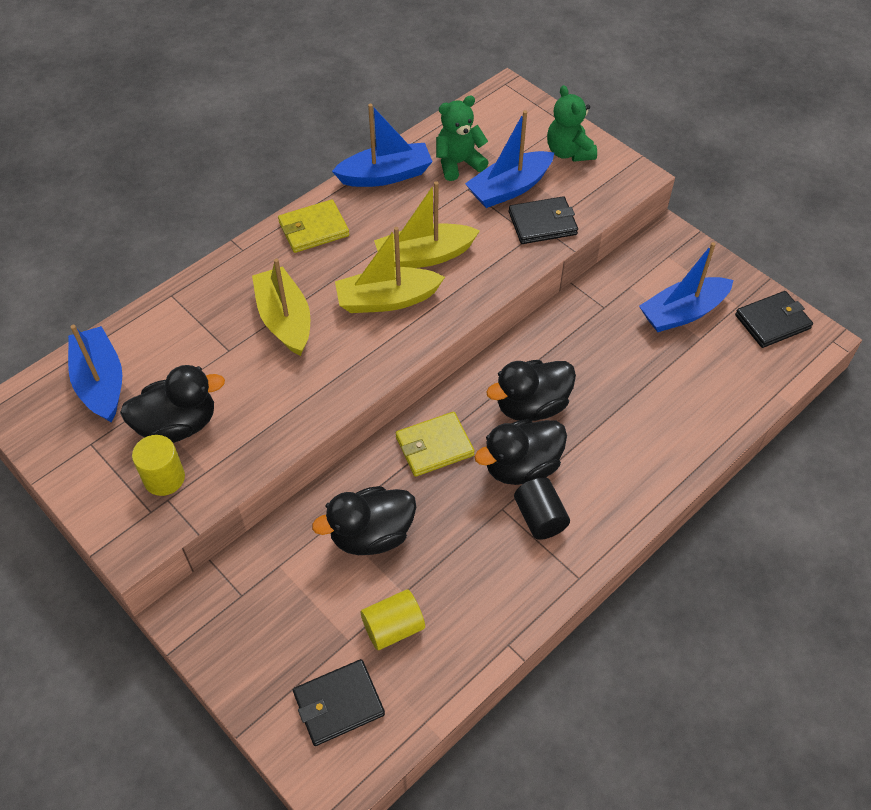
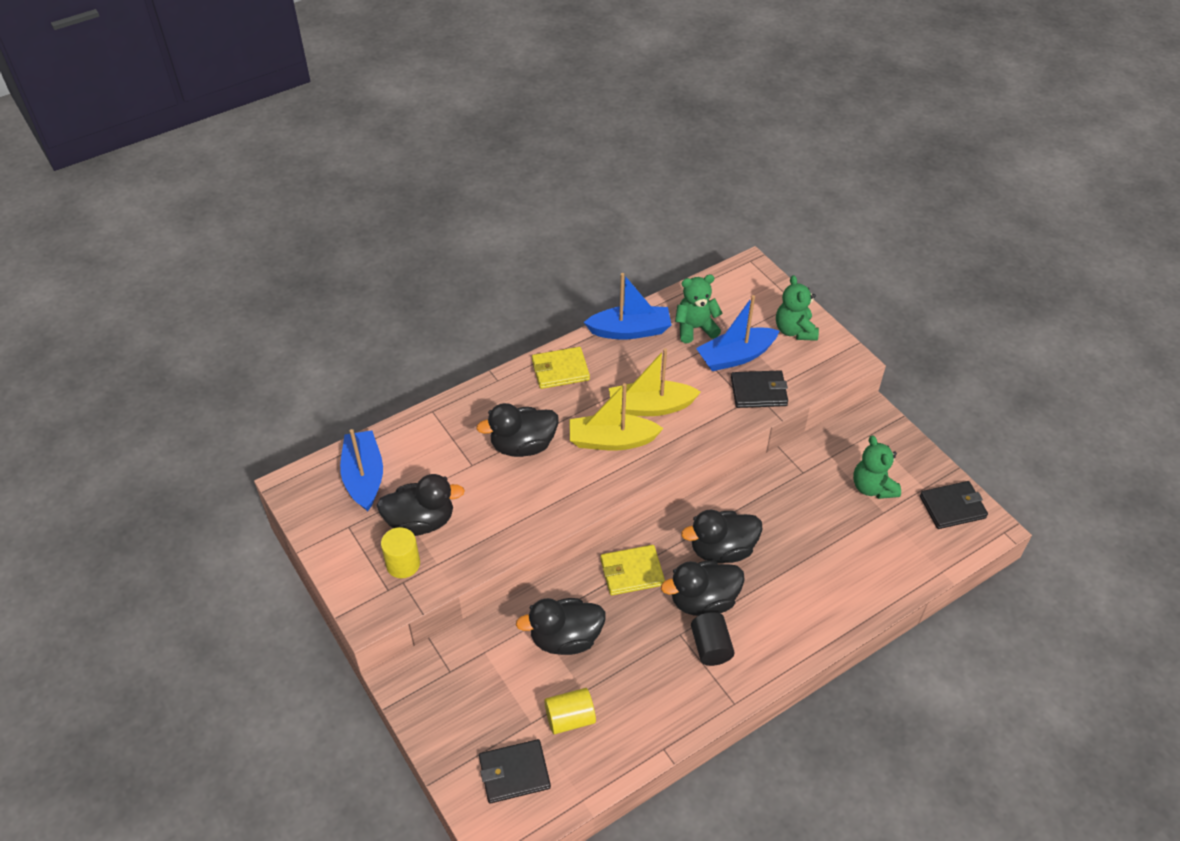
camera: 10 degrees right, 5 degrees down
yellow boat [252,258,310,356] -> black duck [477,403,559,457]
blue boat [639,242,733,332] -> green teddy bear [853,435,901,499]

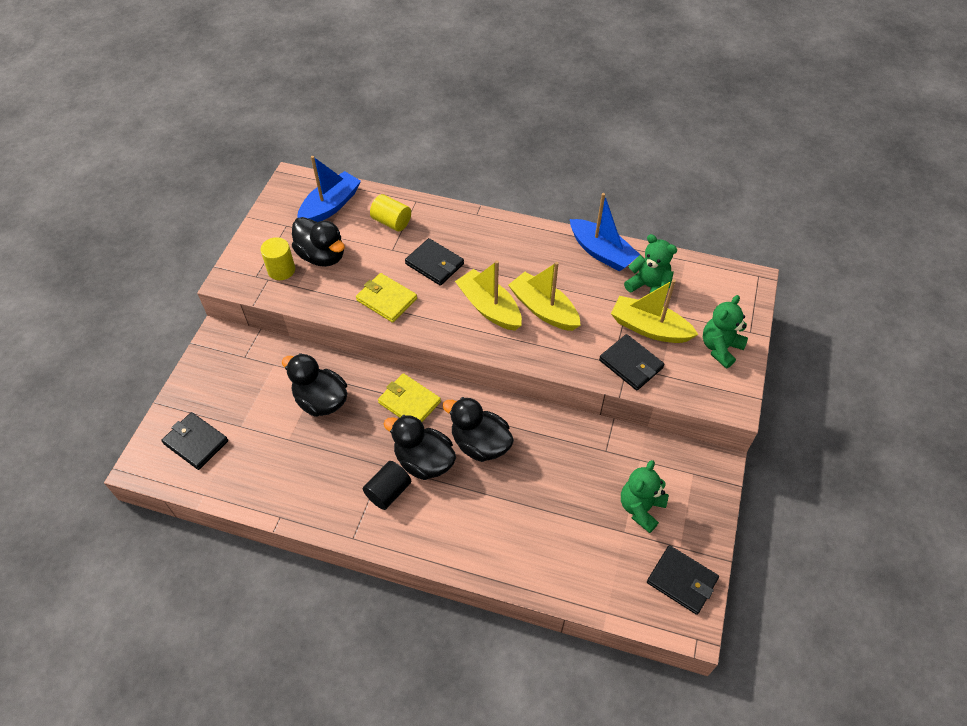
camera: 50 degrees right, 5 degrees up
black duck [477,403,559,457] -> black wallet [405,238,464,286]
yellow wallet [532,347,590,389] -> yellow wallet moved to [356,273,417,323]
yellow cylinder [544,688,596,734] -> yellow cylinder moved to [370,194,411,231]
blue boat [696,295,779,371] -> yellow boat [611,279,698,343]

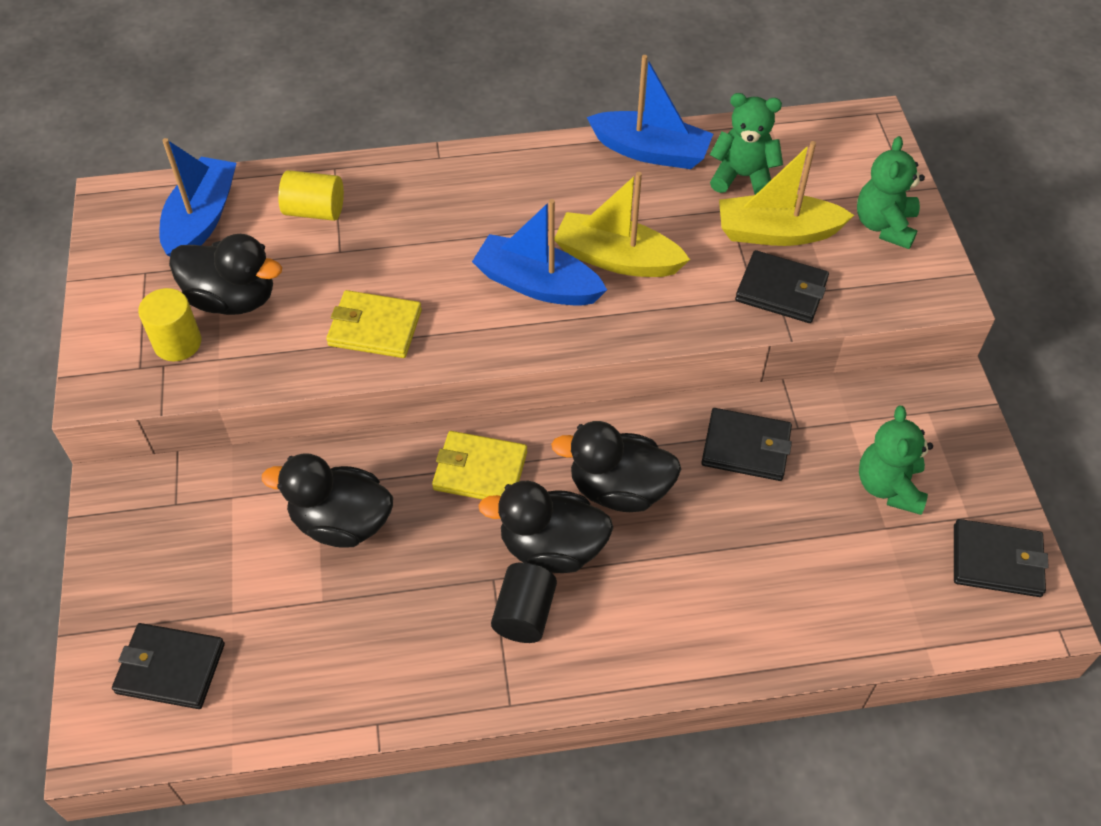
camera: 25 degrees left, 0 degrees up
black wallet [405,238,464,286] -> black wallet moved to [701,408,792,481]
yellow boat [455,261,522,331] -> blue boat [472,199,607,306]

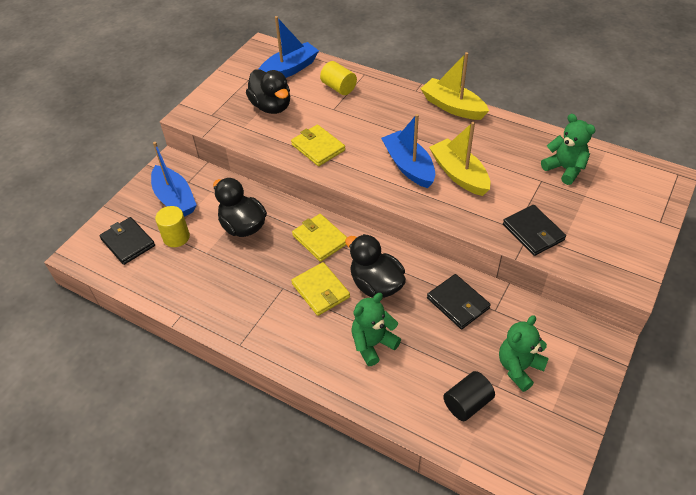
camera: 40 degrees right, 5 degrees down
yellow cylinder [138,288,201,361] -> yellow cylinder moved to [155,206,190,247]
black duck [478,481,613,573] -> yellow wallet [291,262,350,316]
black cylinder [491,562,557,643] -> black cylinder moved to [443,371,495,421]
blue boat [587,55,713,169] -> blue boat moved to [151,142,197,217]
yellow boat [719,141,854,246] -> yellow boat moved to [420,52,489,120]
green teddy bear [857,136,925,249] -> green teddy bear moved to [351,293,401,366]
black wallet [954,519,1049,597] -> none

